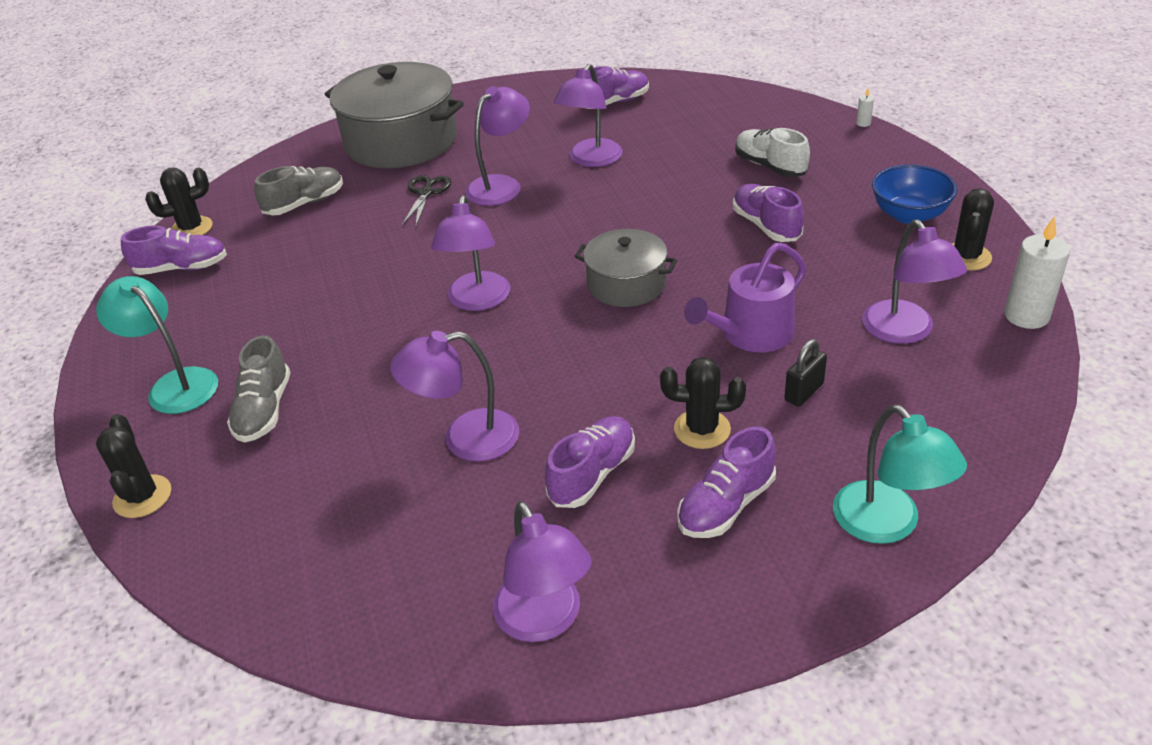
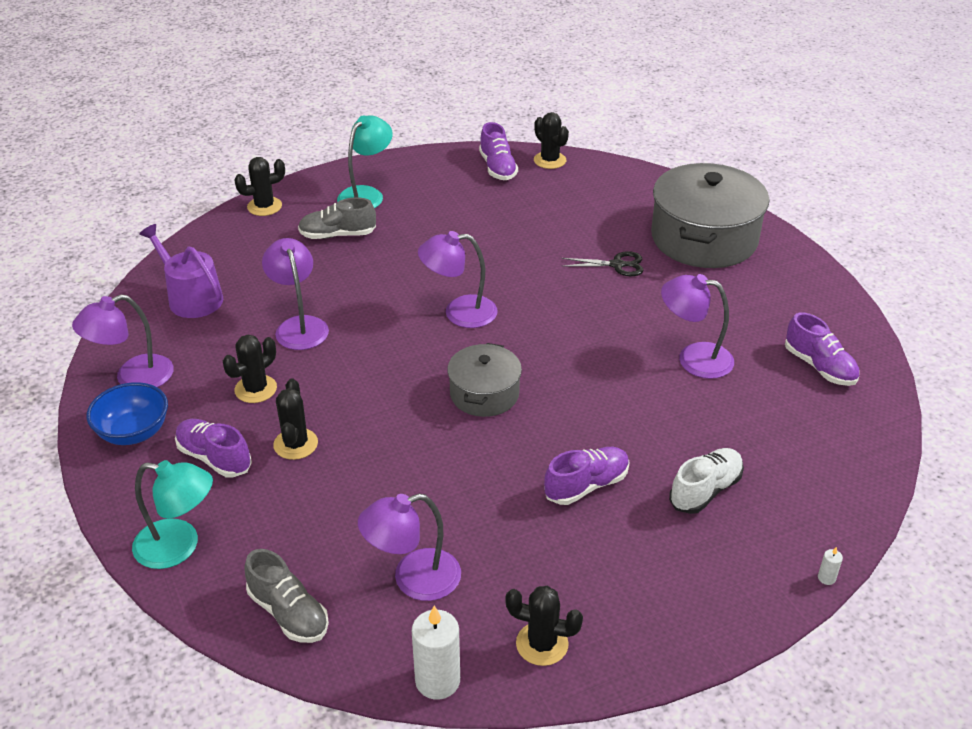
camera: 80 degrees right, 0 degrees up
grey shoe [254,166,343,215] -> grey shoe moved to [245,549,329,643]
purple lamp [465,86,530,206] -> none
purple shoe [545,416,635,508] -> black cactus [223,335,277,403]
purple watering can [684,243,806,352] -> purple watering can moved to [139,224,223,318]
black padlock [784,339,827,407] -> none
turquoise lamp [833,404,967,544] -> turquoise lamp turned 135 degrees counterclockwise [132,460,213,569]
blue bowl [872,165,957,224] -> blue bowl moved to [87,382,168,445]

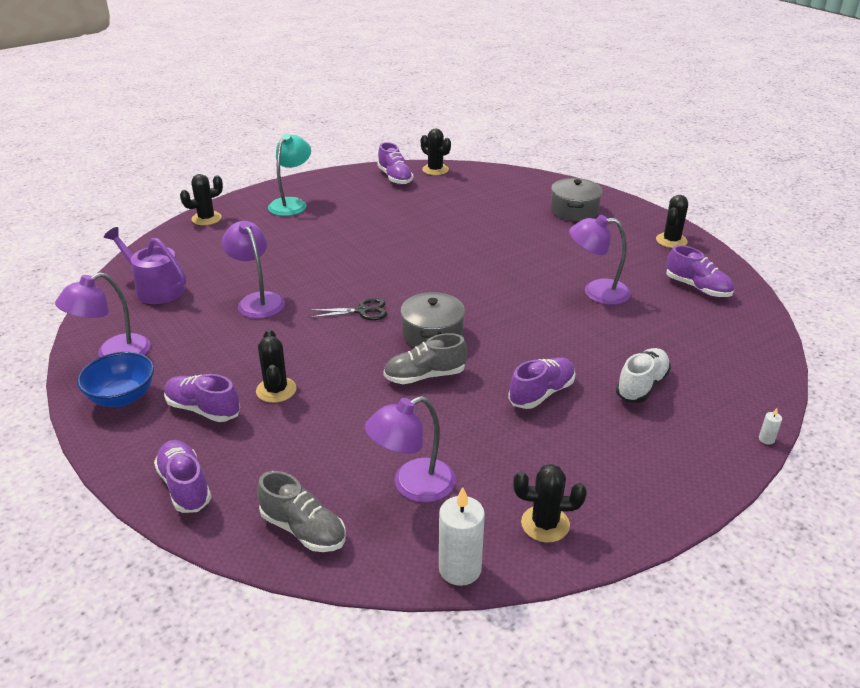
camera: 10 degrees left, 5 degrees down
turquoise lamp [132,460,213,569] -> purple shoe [154,440,211,513]
black cactus [223,335,277,403] -> black cactus moved to [656,195,688,248]
grey shoe [298,197,376,239] -> grey shoe moved to [383,333,467,384]
purple lamp [418,231,498,328] -> none
black scissors [562,251,643,276] -> black scissors moved to [309,298,387,320]
grey pot [651,163,769,268] -> grey pot [551,178,603,221], size x0.55

